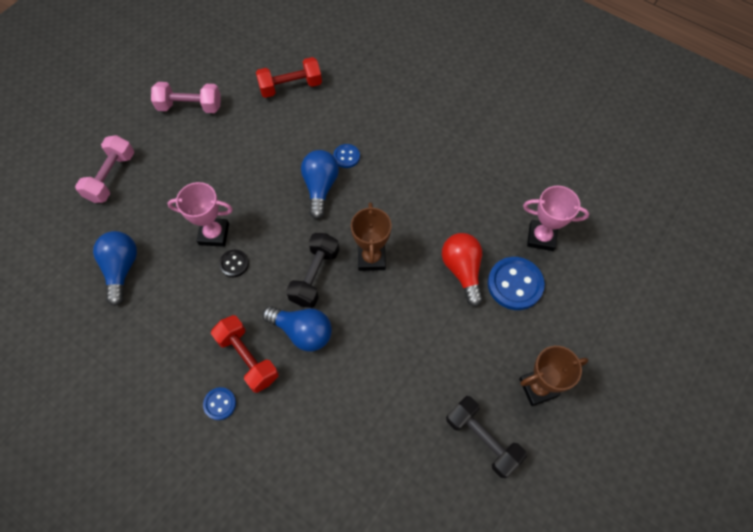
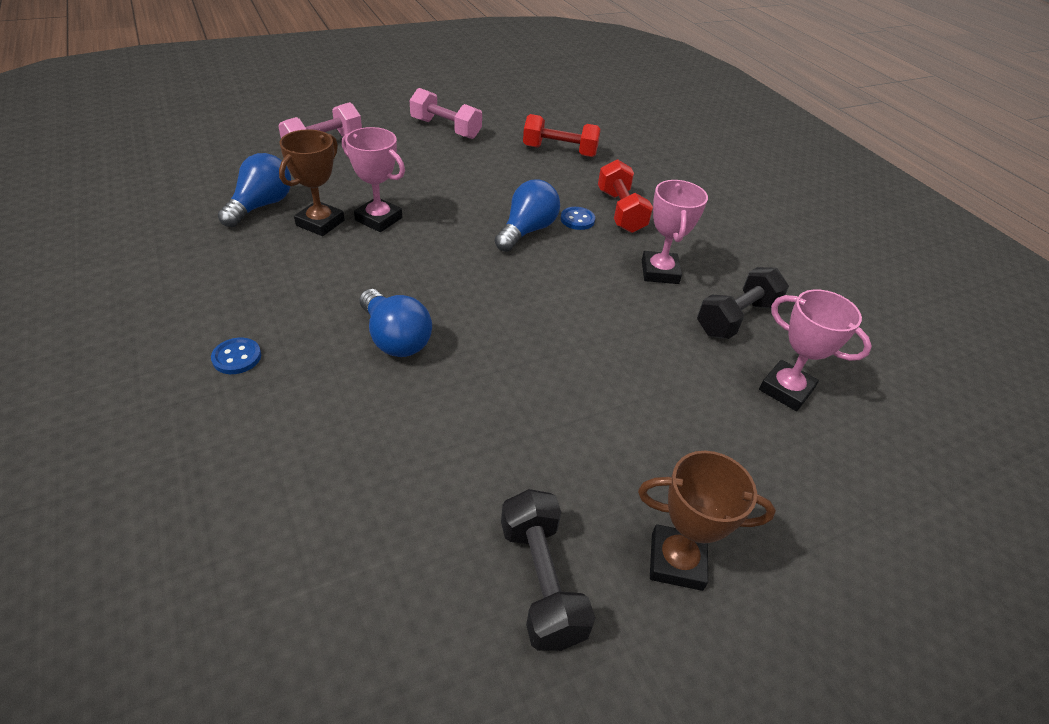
camera: 25 degrees right, 20 degrees down
red dumbbell [211,315,279,393] -> red dumbbell moved to [598,159,653,233]
black button [219,250,249,277] -> none
black dumbbell [286,233,339,308] -> black dumbbell moved to [697,267,789,339]
brown trophy [351,202,392,271] -> brown trophy moved to [279,129,345,236]
red light bulb [442,233,483,307] -> none
blue button [488,257,545,310] -> none
none -> pink trophy [642,180,708,284]

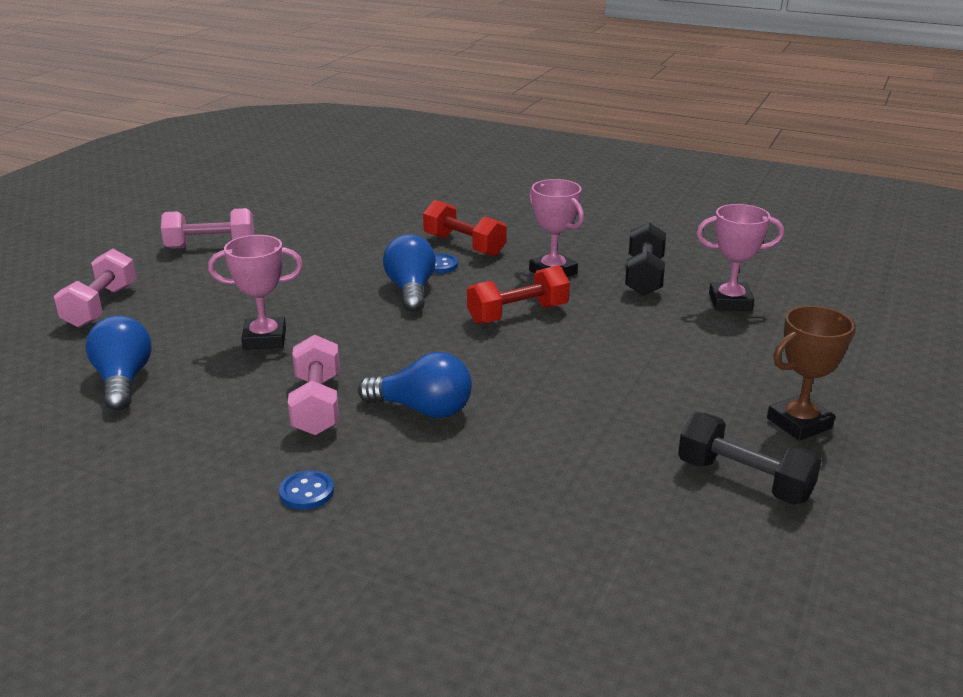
camera: 35 degrees left, 15 degrees down
brown trophy [279,129,345,236] -> none
red dumbbell [523,114,601,157] -> red dumbbell moved to [467,265,570,324]
none -> pink dumbbell [288,335,340,435]

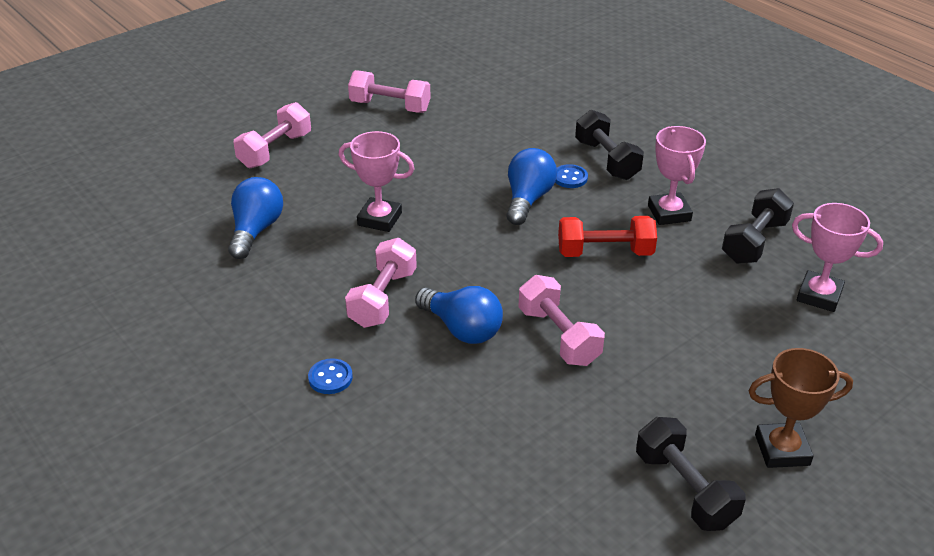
camera: 25 degrees right, 10 degrees up
red dumbbell [423,200,507,256] -> black dumbbell [575,110,644,180]
none -> pink dumbbell [518,275,605,366]

